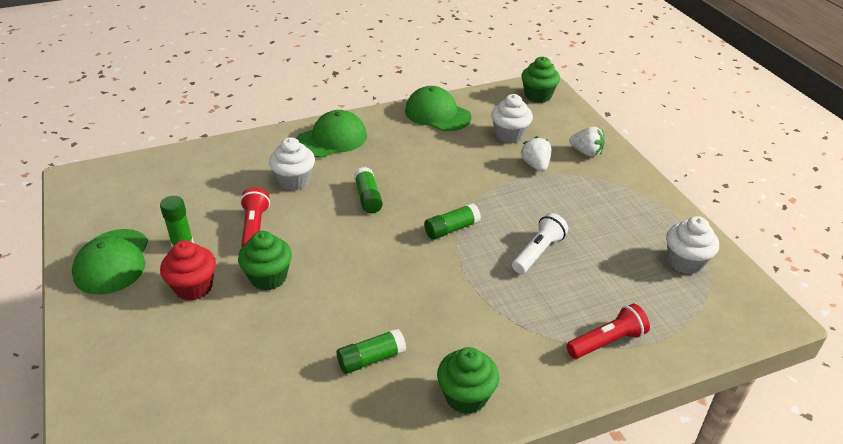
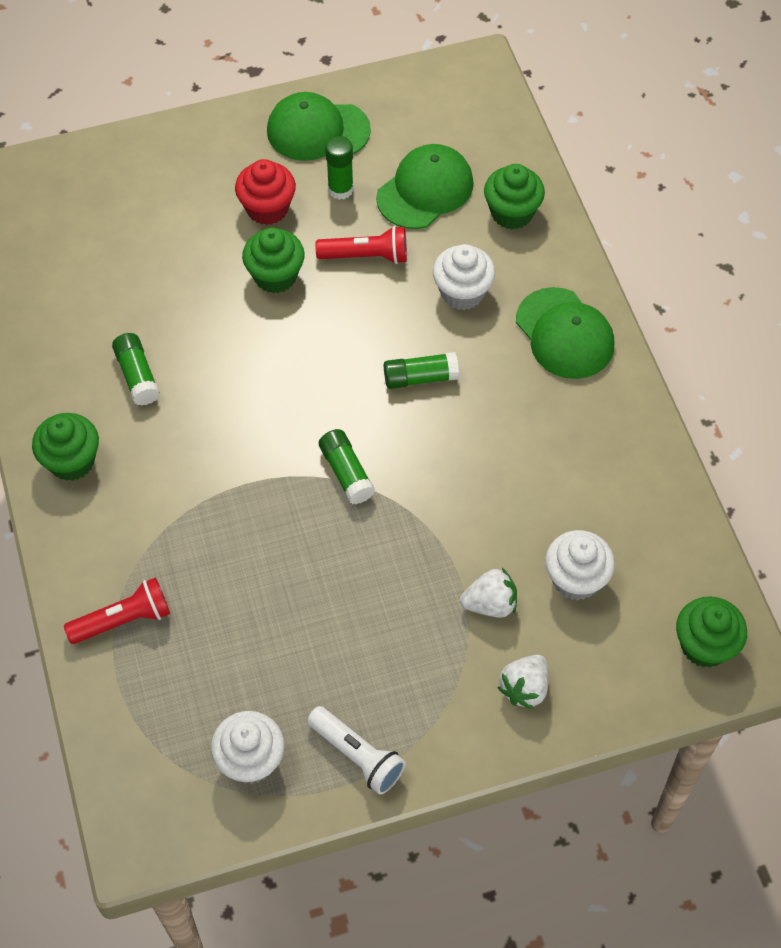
camera: 95 degrees right, 20 degrees up
green cap [405,86,472,131] -> green cap moved to [376,144,473,229]
white flashlight [512,213,568,274] -> white flashlight moved to [307,706,406,795]
red flashlight [566,304,650,359] -> red flashlight turned 90 degrees counterclockwise [64,578,170,644]
none -> green cupcake [484,164,545,229]

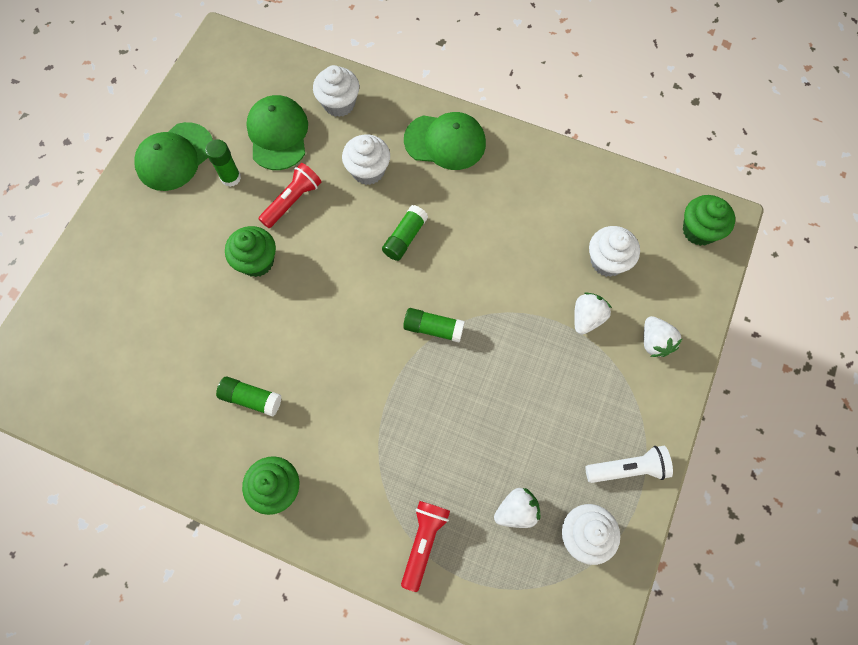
camera: 50 degrees left, 10 degrees up
red cupcake [235,159,296,225] -> none
green cupcake [484,164,545,229] -> white cupcake [313,65,359,117]
none -> white strawberry [494,488,540,528]

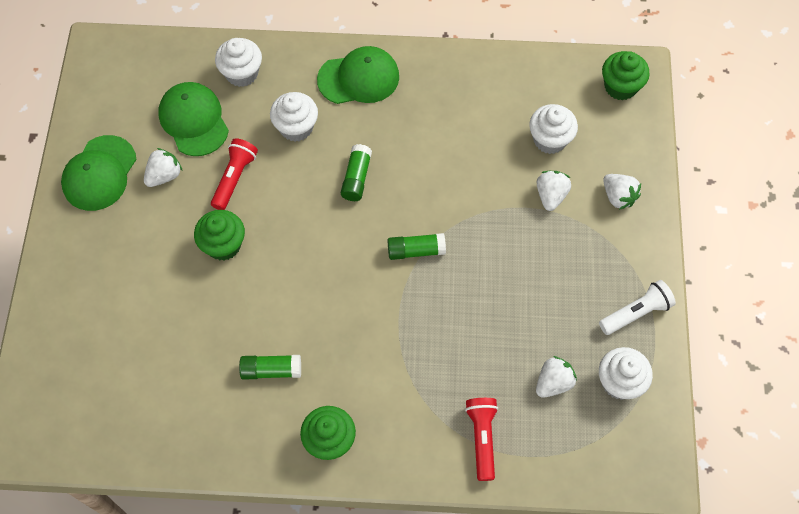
camera: 20 degrees left, 5 degrees down
green glue stick [205,139,241,187] -> white strawberry [144,148,183,187]

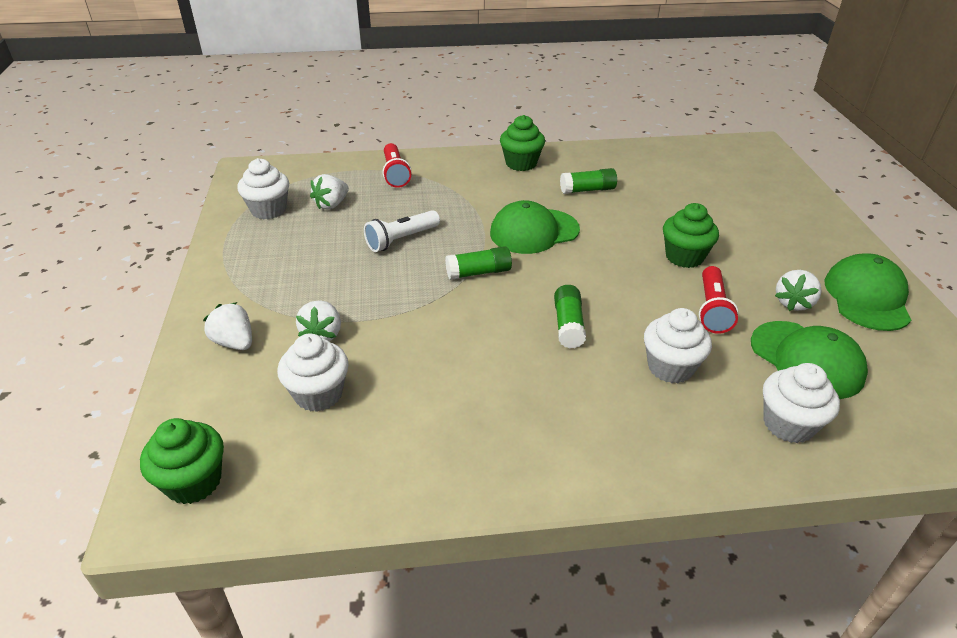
camera: 170 degrees right, 25 degrees down
green cap [317,46,399,104] -> green cap moved to [490,200,580,254]
white flashlight [599,280,676,335] -> white flashlight moved to [364,210,440,252]

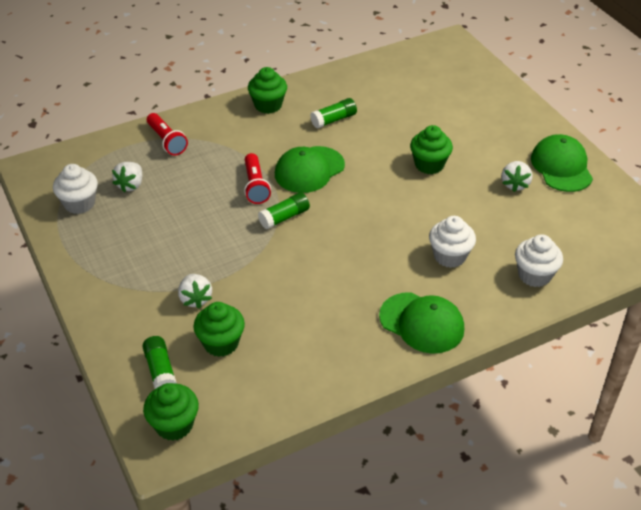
camera: 20 degrees left, 5 degrees up
white strawberry [203,302,252,350] -> none
white cupcake [277,333,349,412] -> green cupcake [193,302,245,357]
white flashlight [364,210,440,252] -> none
green glue stick [554,285,586,349] -> green glue stick moved to [142,336,177,389]
red flashlight [699,266,739,334] -> red flashlight moved to [244,153,271,204]
green cap [751,321,868,399] -> green cap moved to [379,292,464,354]

